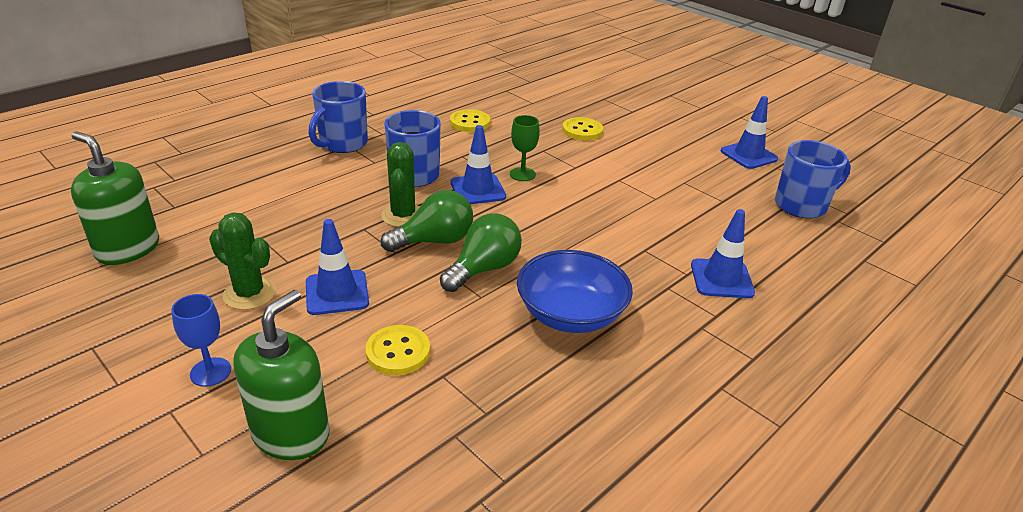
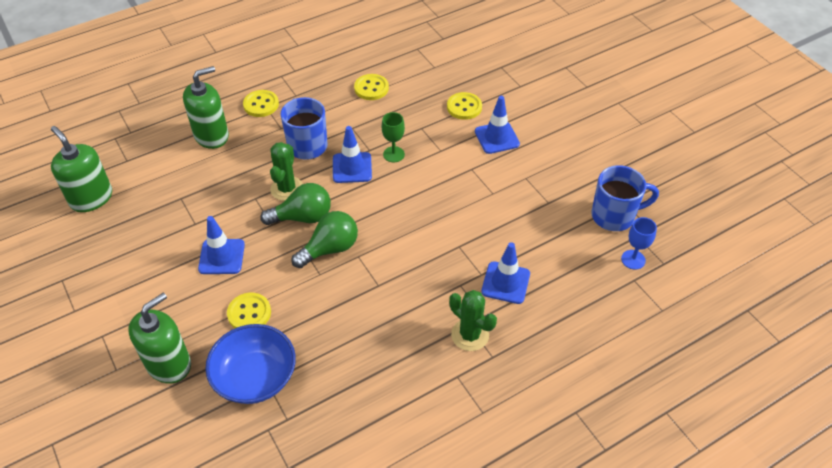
camera: 15 degrees right, 15 degrees up
blue goblet [171,294,231,387] -> blue goblet moved to [621,217,657,270]
green cactus [209,212,276,310] -> green cactus moved to [449,290,497,351]
blue mug [308,81,368,153] -> yellow button [243,90,279,117]
blue bowl [517,250,633,333] -> blue bowl moved to [205,324,296,404]
blue traffic cone [721,96,778,169] -> blue traffic cone moved to [475,96,520,154]
none -> green soap dispenser [183,66,229,149]

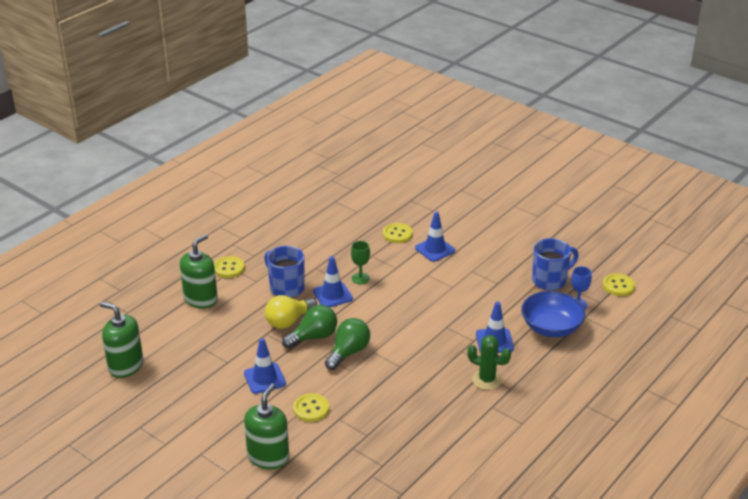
camera: 20 degrees left, 15 degrees down
blue bowl [205,324,296,404] -> blue bowl moved to [521,291,586,337]
green cactus [270,142,303,201] -> yellow light bulb [265,295,317,329]
yellow button [354,74,389,100] -> yellow button moved to [603,273,635,296]

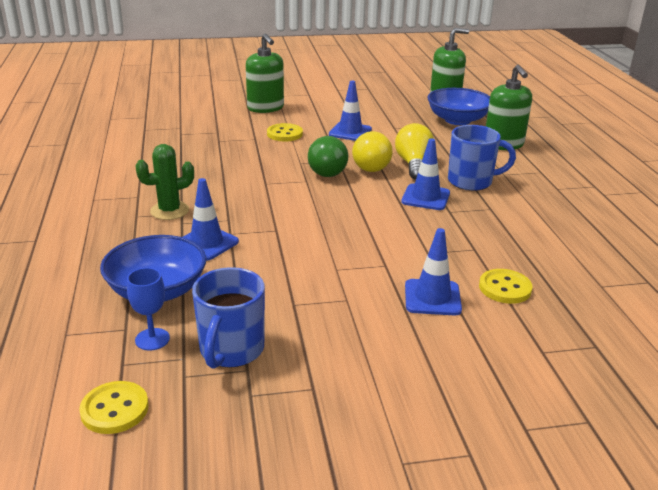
camera: 130 degrees right, 5 degrees down
yellow button [214,256,245,278] -> none
green light bulb [282,305,337,348] -> yellow light bulb [352,131,393,172]
green goblet [351,241,370,284] -> none
none -> blue bowl [427,88,490,125]

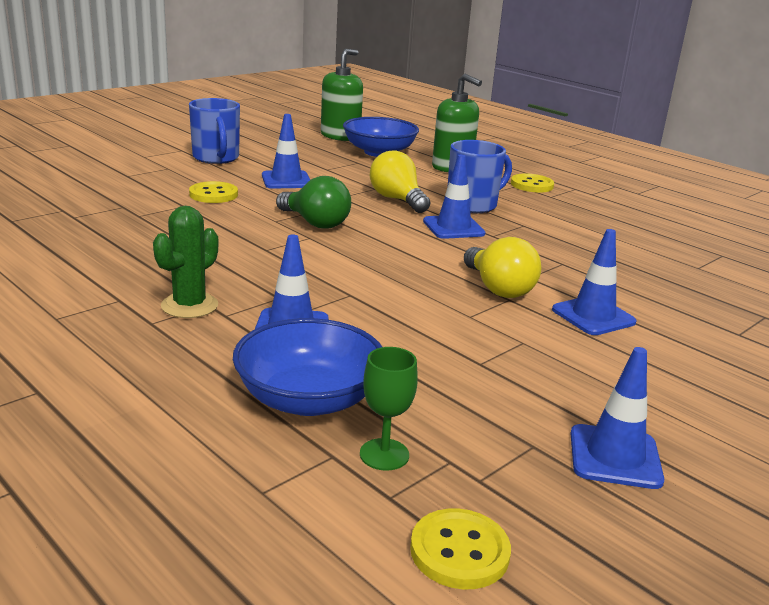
camera: 35 degrees left, 5 degrees down
blue goblet [127,268,170,350] -> green goblet [360,347,418,471]
blue mug [192,267,265,369] -> blue mug moved to [189,98,240,164]
green soap dispenser [246,34,284,113] -> none
yellow light bulb [352,131,393,172] -> yellow light bulb moved to [464,237,541,298]
yellow button [479,269,533,304] -> yellow button moved to [511,173,554,192]
none -> blue traffic cone [570,347,664,489]

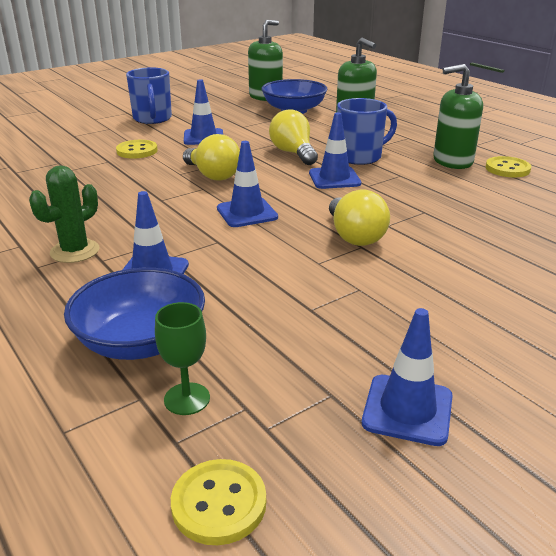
camera: 10 degrees right, 5 degrees up
green light bulb [276,176,351,229] -> yellow light bulb [183,134,240,180]
yellow button [511,173,554,192] -> yellow button moved to [485,156,531,177]
blue traffic cone [552,229,637,335] -> blue traffic cone moved to [217,141,278,227]
none -> green soap dispenser [433,64,483,169]

